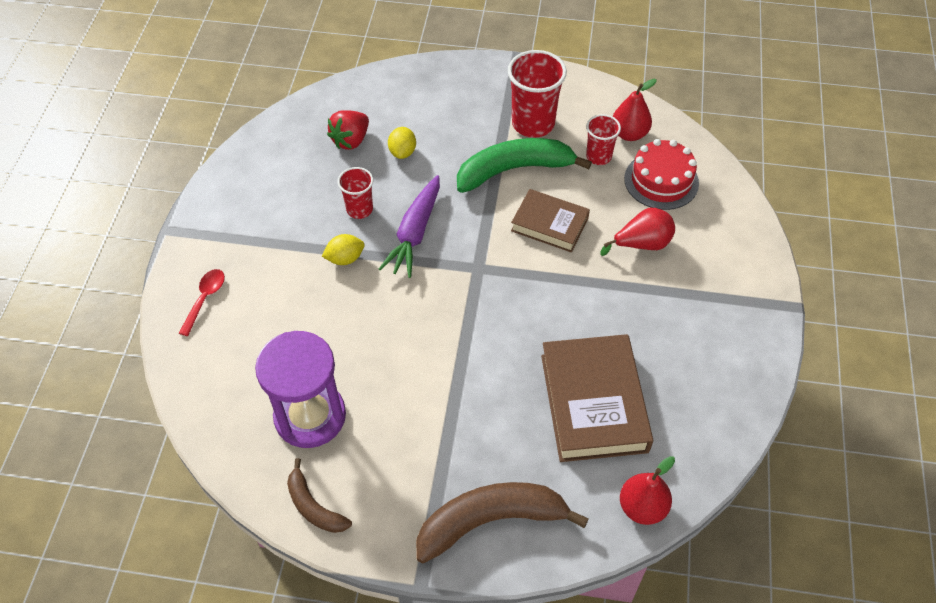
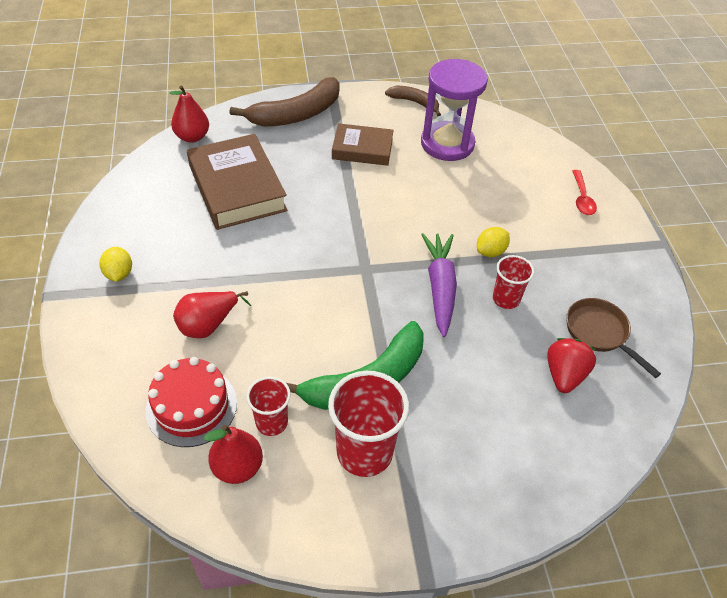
camera: 160 degrees right, 5 degrees down
yellow lemon [388,127,416,159] -> yellow lemon moved to [99,247,132,281]
brown book [511,189,590,253] -> brown book moved to [332,123,394,166]
none -> brown pan [566,298,661,378]

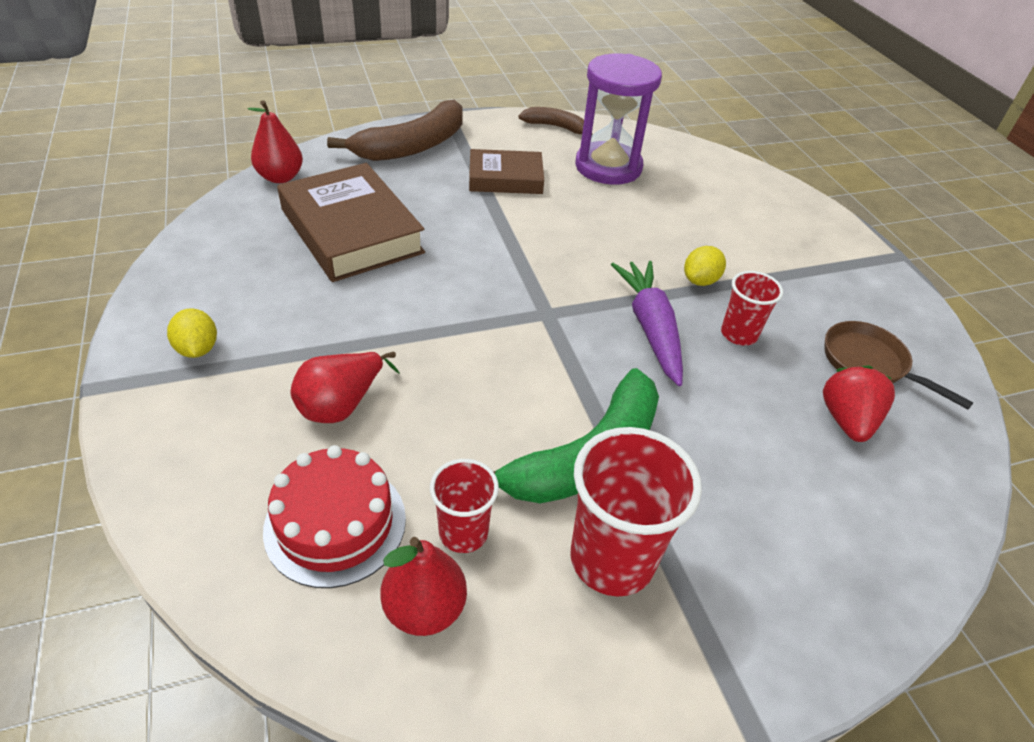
camera: 10 degrees left, 5 degrees down
red spoon [573,170,597,215] -> none

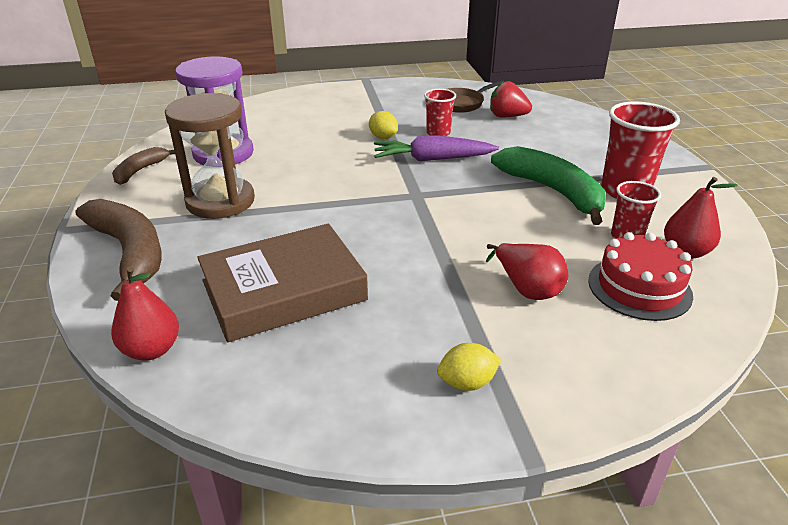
camera: 80 degrees left, 10 degrees down
brown book [469,149,544,194] -> brown hourglass [165,93,255,219]

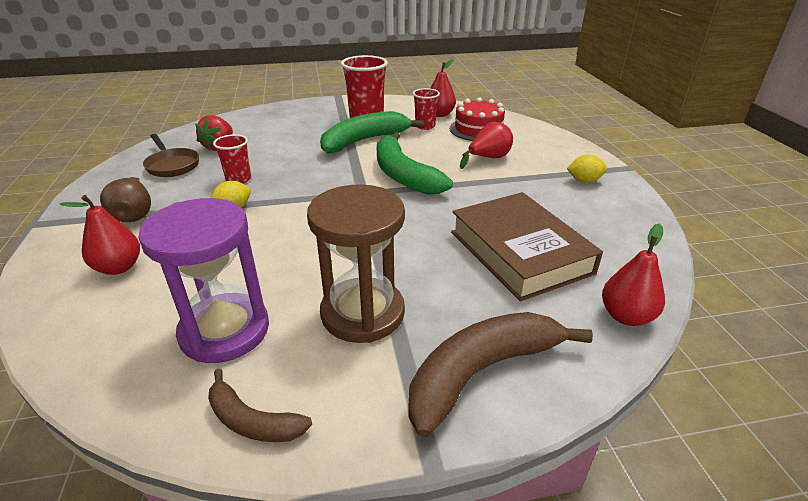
camera: 90 degrees left, 0 degrees up
purple carrot [374,135,499,161] -> none
yellow lemon [437,343,502,391] -> yellow lemon turned 75 degrees counterclockwise [567,155,607,183]
none -> red pear [59,195,140,275]
none -> brown pear [100,177,151,222]
none -> green banana [377,132,453,195]

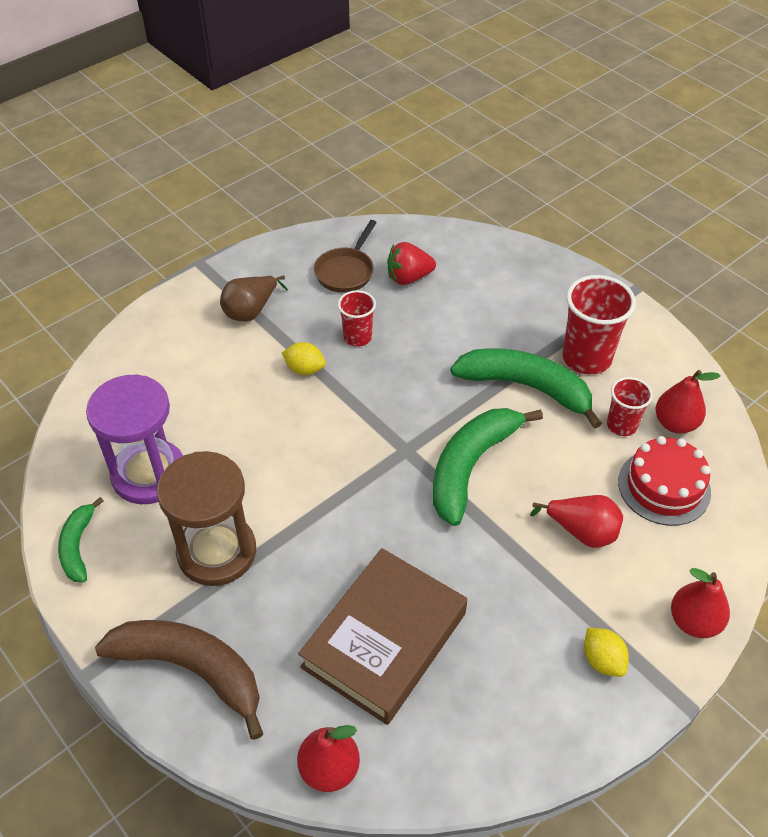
camera: 60 degrees right, 15 degrees up
red pear [59,195,140,275] -> red pear moved to [671,568,730,638]
brown banana [208,368,312,442] -> green banana [58,497,103,582]

